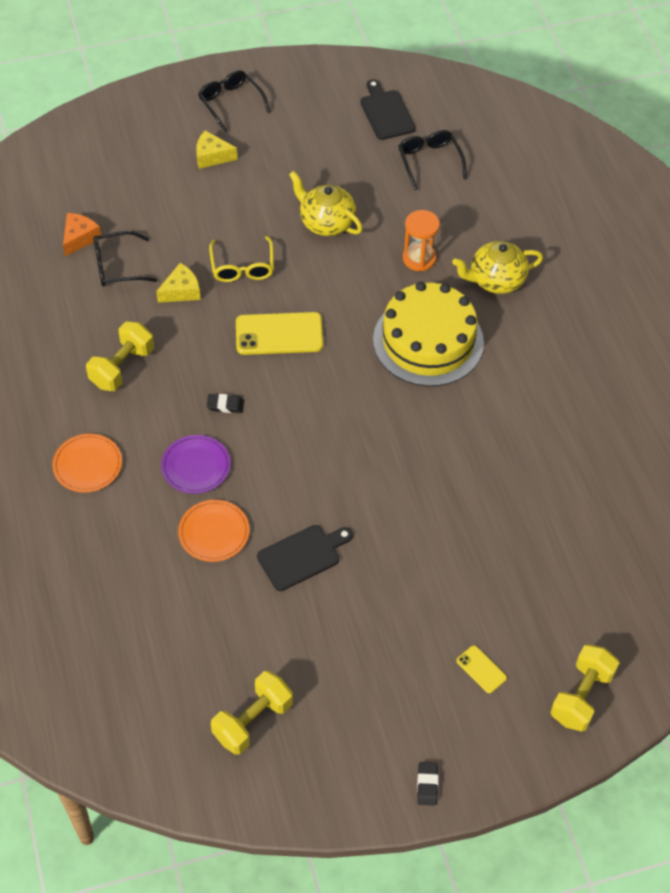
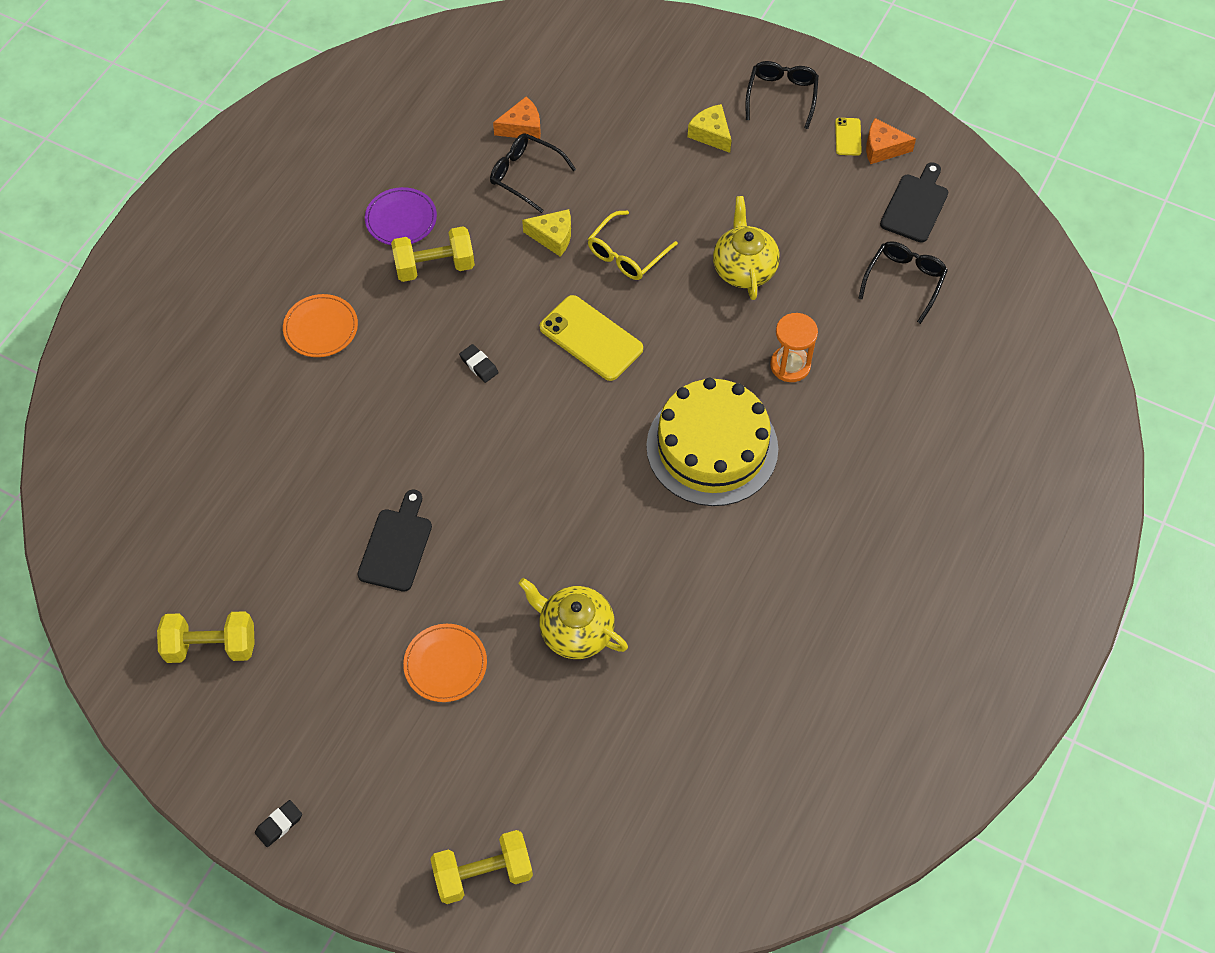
camera: 45 degrees right, 5 degrees up
purple plate [161,435,231,494] -> purple plate moved to [365,187,437,245]
orange plate [178,500,250,562] -> orange plate moved to [403,624,487,702]
black cutting board [257,525,353,591] -> black cutting board turned 90 degrees counterclockwise [357,489,432,592]
yellow teapot [452,241,543,294] -> yellow teapot moved to [518,578,628,659]
yellow phone [457,645,507,693] -> yellow phone moved to [835,118,862,156]
none -> orange cheese [866,118,916,164]

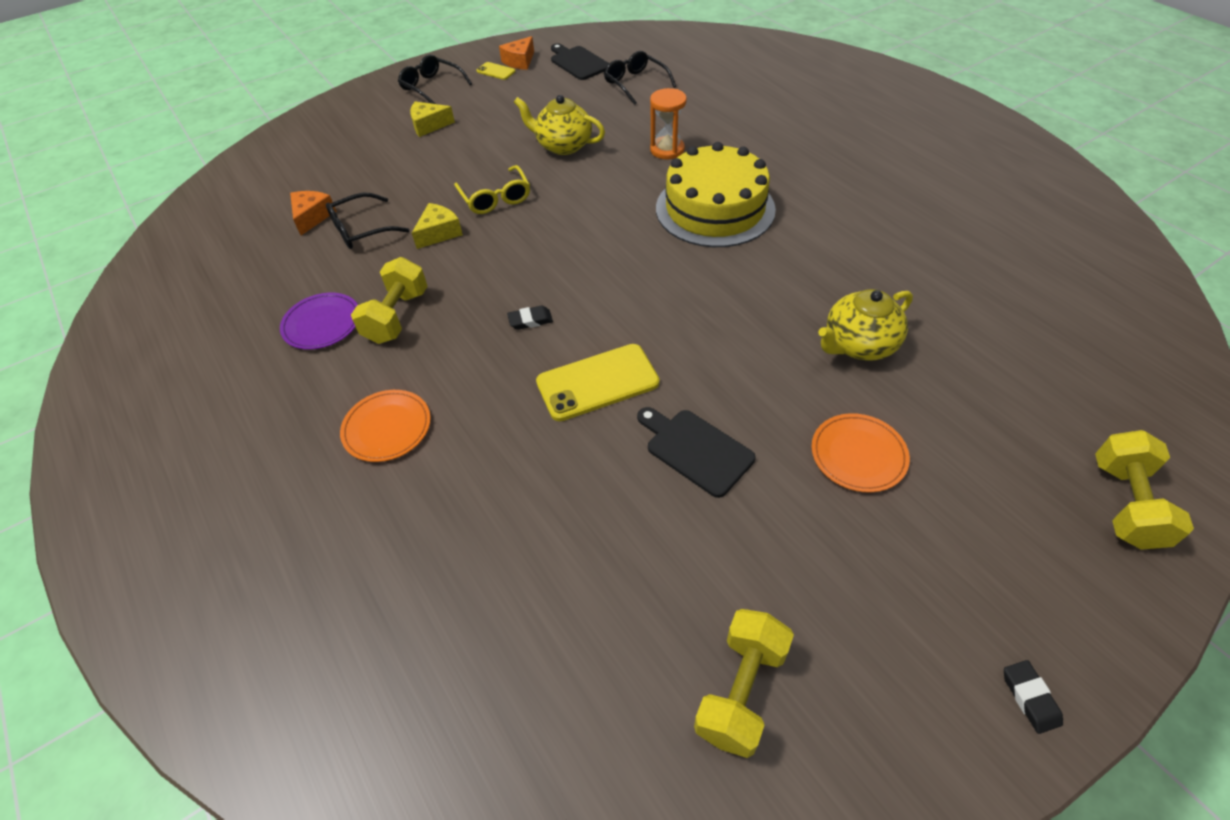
camera: 60 degrees left, 10 degrees down
yellow phone [540,295,643,381] -> yellow phone moved to [536,344,660,421]

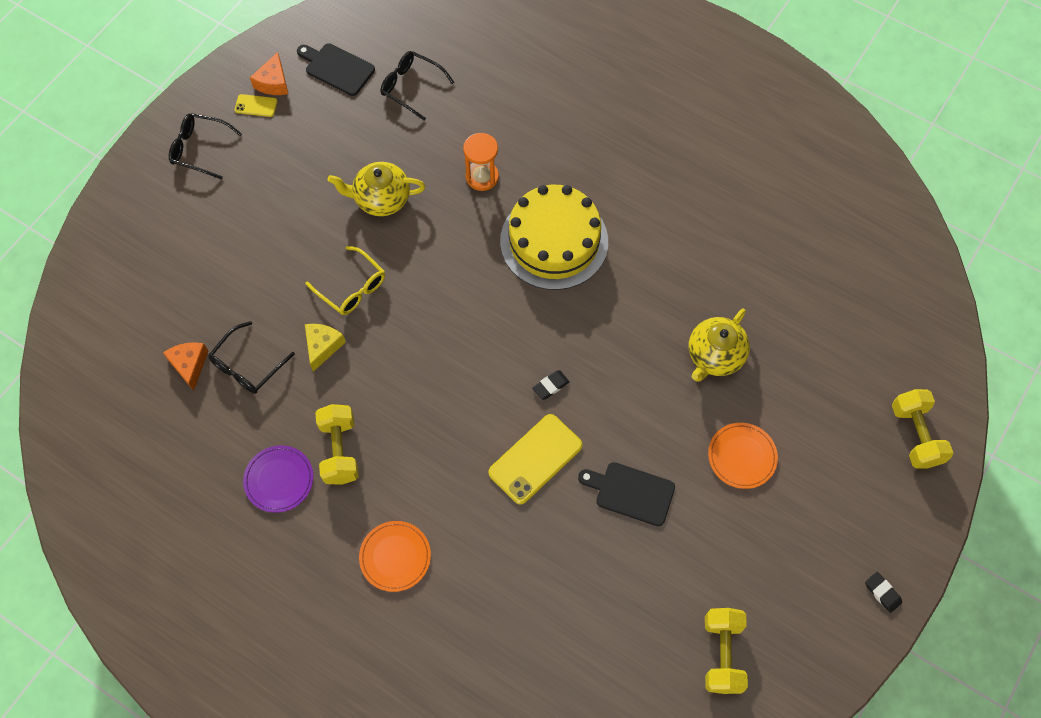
camera: 25 degrees left, 15 degrees up
yellow cheese [410,102,455,137] -> none
black eraser [507,306,553,330] -> black eraser moved to [532,370,569,400]

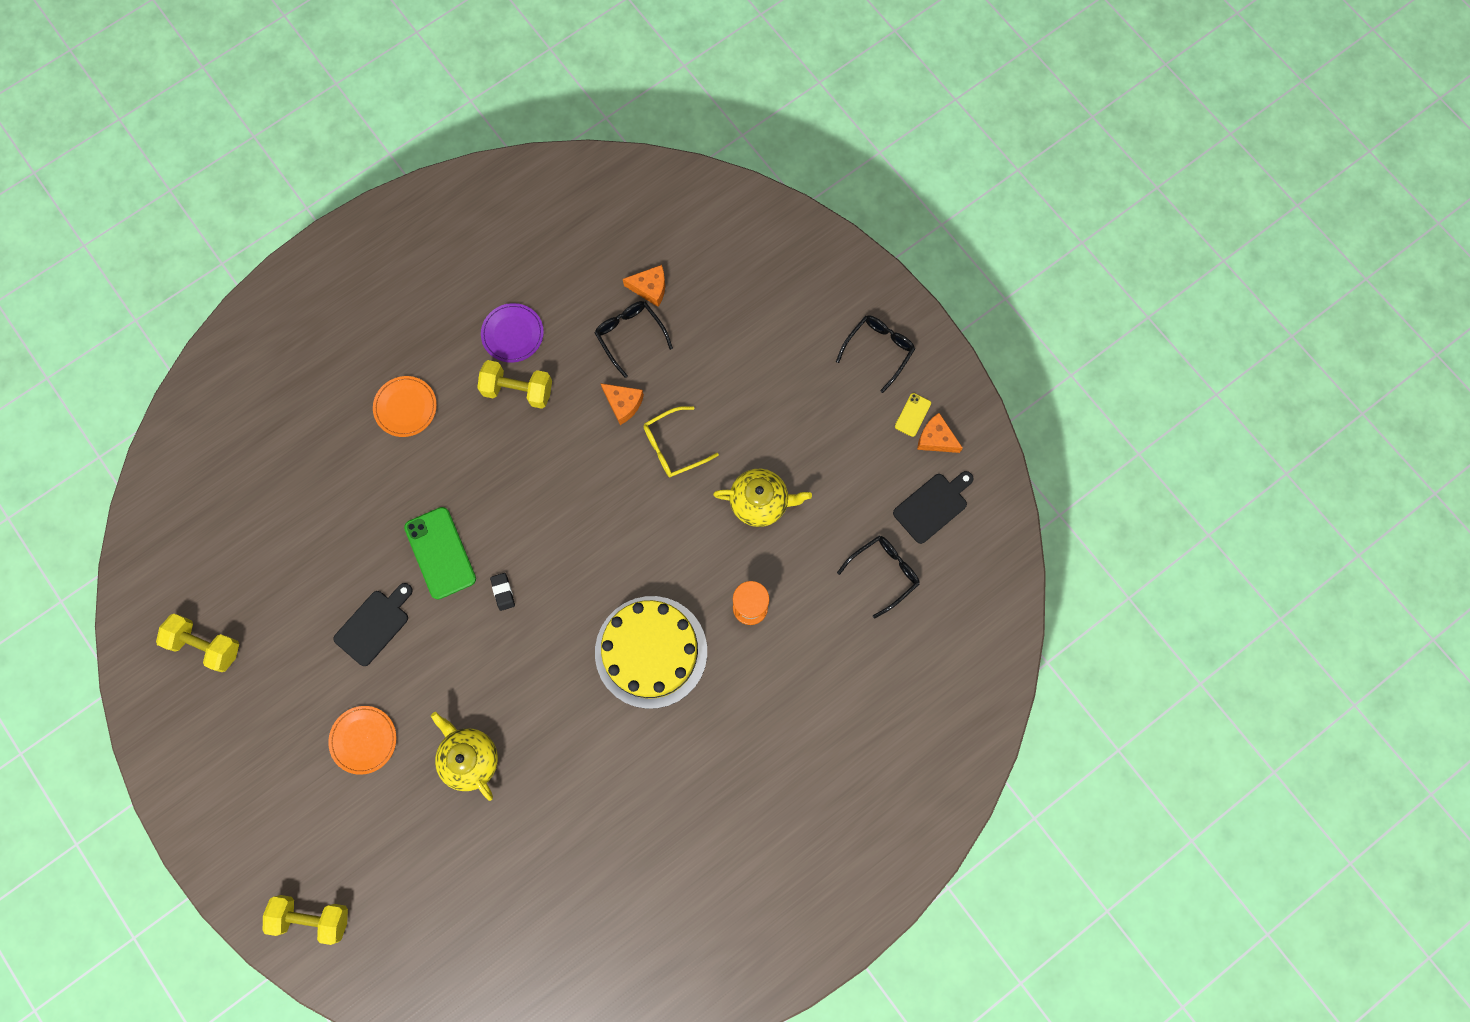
camera: 110 degrees right, 10 degrees up
yellow cheese [305,324,346,372] -> orange cheese [600,383,644,425]
yellow teapot [327,162,425,216] -> yellow teapot turned 75 degrees clockwise [713,469,812,527]
yellow phone [488,414,583,505] -> green phone [404,507,476,600]
black eraser [865,572,902,613] -> none

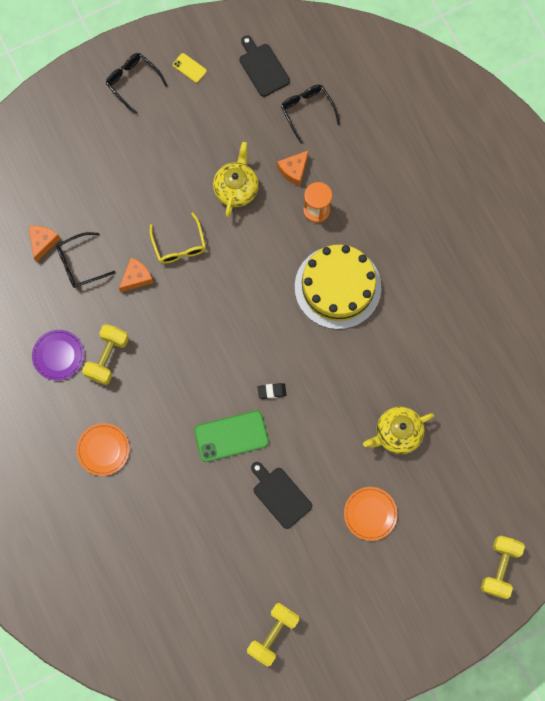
camera: 80 degrees left, 0 degrees up
orange cheese [917,413,963,453] -> orange cheese moved to [277,150,309,186]

